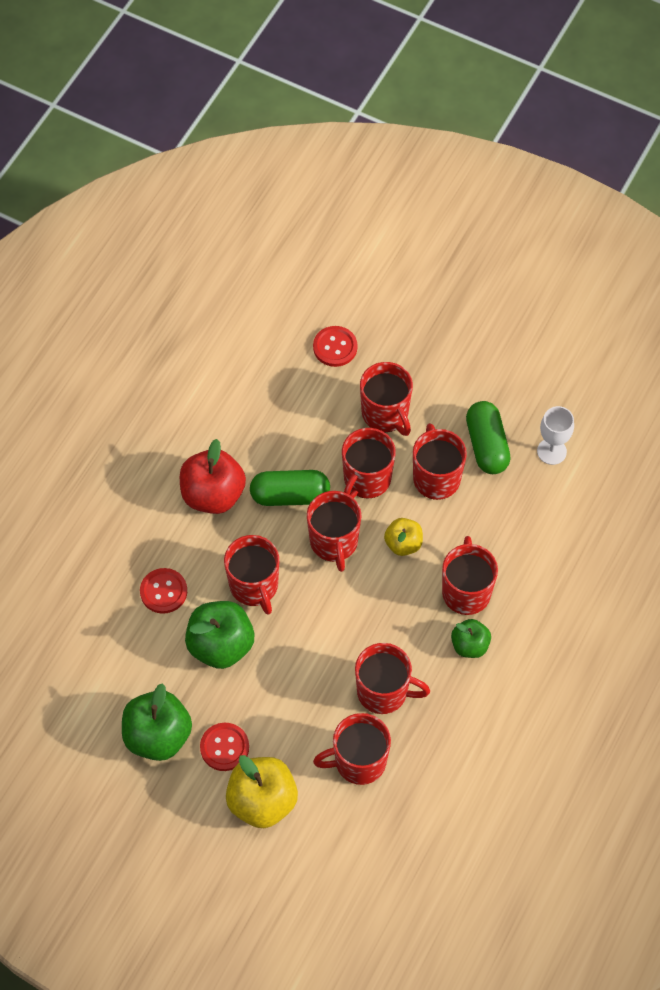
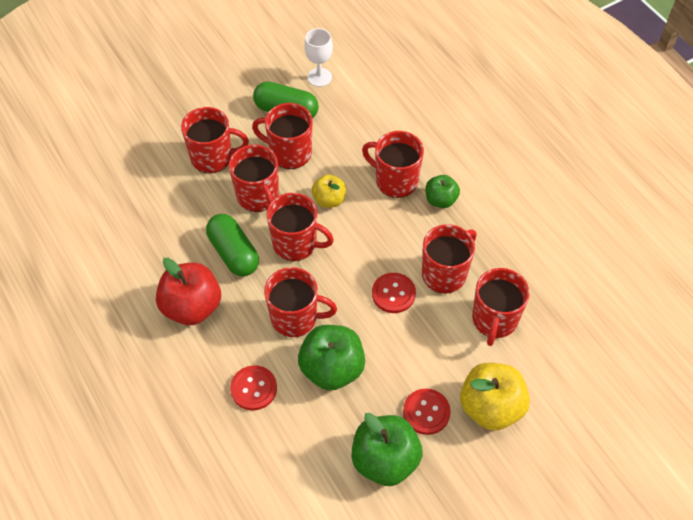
camera: 60 degrees left, 5 degrees down
green capsule [250,470,330,506] -> green capsule turned 60 degrees counterclockwise [206,214,259,276]
red button [313,326,357,367] -> red button moved to [372,273,416,313]

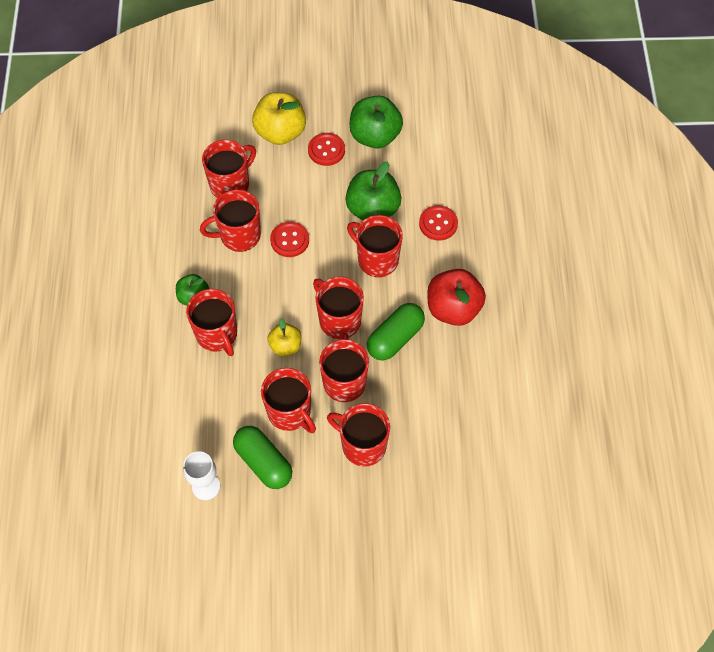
camera: 150 degrees left, 5 degrees up
green capsule [206,214,259,276] -> green capsule turned 45 degrees clockwise [367,303,425,361]

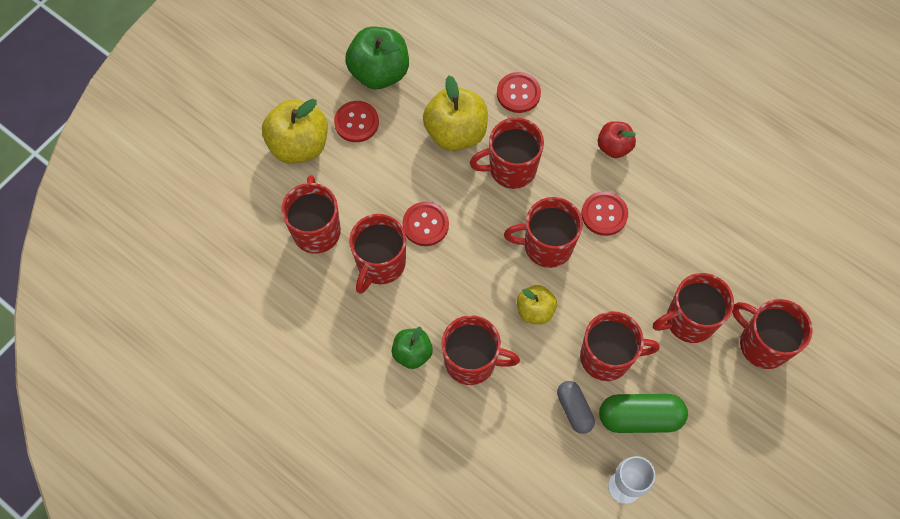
camera: 50 degrees left, 5 degrees up
red mug [319,333,369,402] -> red mug moved to [732,299,813,369]
green apple [345,161,402,220] -> yellow apple [423,75,488,151]
green capsule [367,303,425,361] -> red button [581,191,628,236]
red apple [428,269,486,326] -> red apple [598,121,636,158], size x0.58
none -> grey capsule [557,381,595,434]

